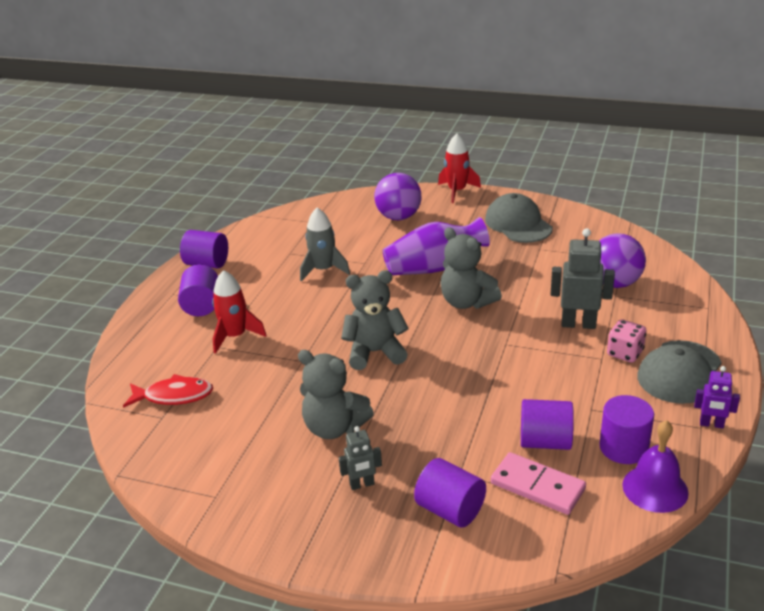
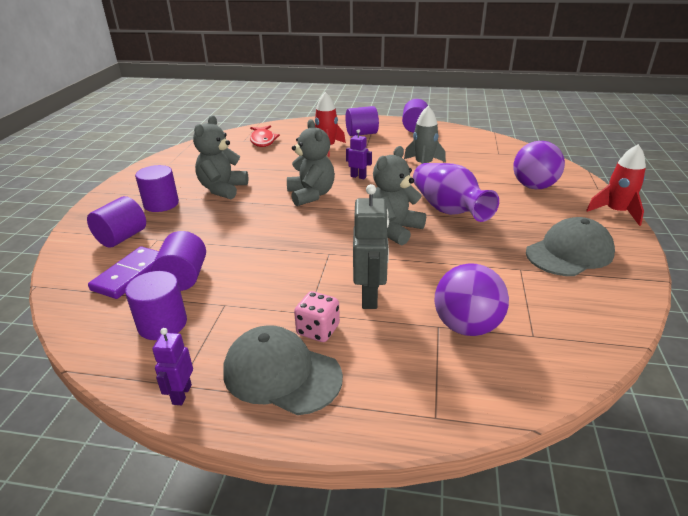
camera: 80 degrees right, 0 degrees up
grey robot [339,426,382,490] -> purple cylinder [135,165,179,212]
pink domino [491,452,586,515] -> purple domino [88,246,159,299]
purple bell [622,420,689,513] -> none
none -> purple robot [346,129,372,179]

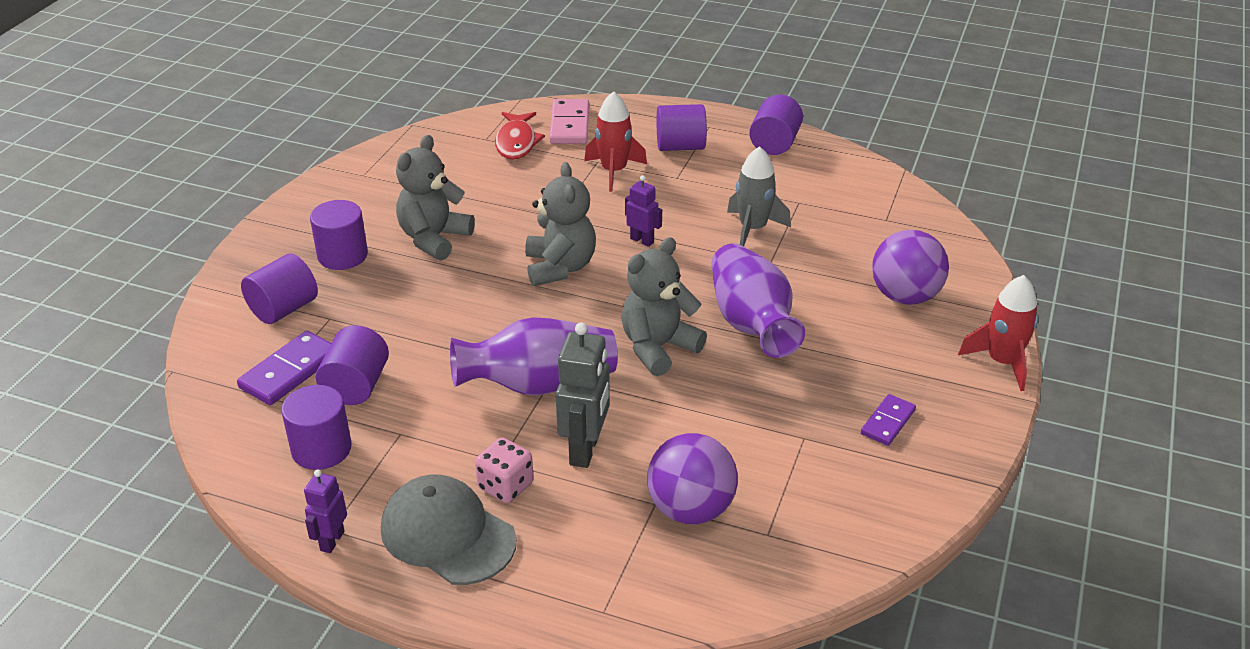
camera: 10 degrees right, 5 degrees up
grey cap [526,217,615,276] -> purple domino [861,394,916,446]
none -> purple vase [450,317,618,396]
none -> pink domino [549,99,589,144]

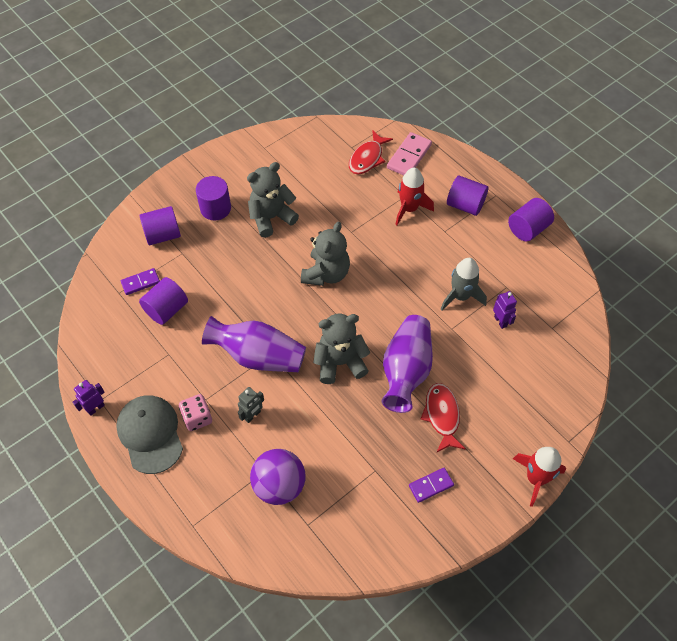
camera: 30 degrees right, 20 degrees up
purple domino [237,331,331,405] -> purple domino [121,268,160,295], size x0.64
purple cylinder [281,385,352,470] -> none
grey robot [556,323,610,468] -> grey robot [238,387,264,423], size x0.57
purple robot [625,175,662,247] -> purple robot moved to [493,291,517,329]
purple ball [872,230,949,305] -> none
none -> red fish [421,383,466,453]

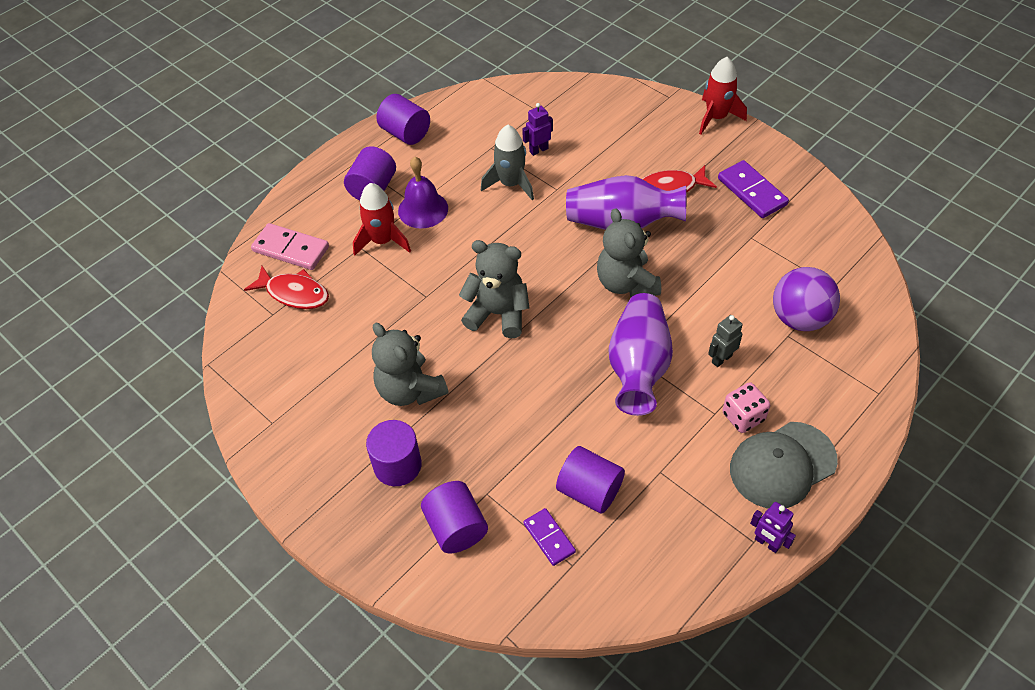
camera: 95 degrees left, 5 degrees down
grey robot [238,387,264,423] -> grey robot turned 75 degrees counterclockwise [708,315,742,367]
purple domino [409,468,454,503] -> purple domino [718,160,789,218], size x1.57
none -> purple bell [398,157,448,228]

